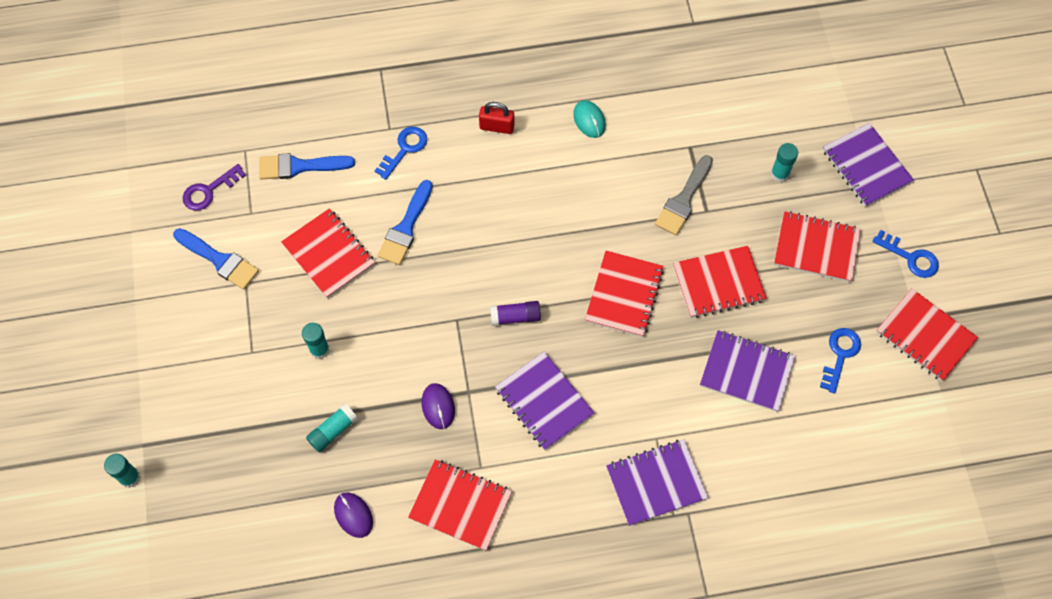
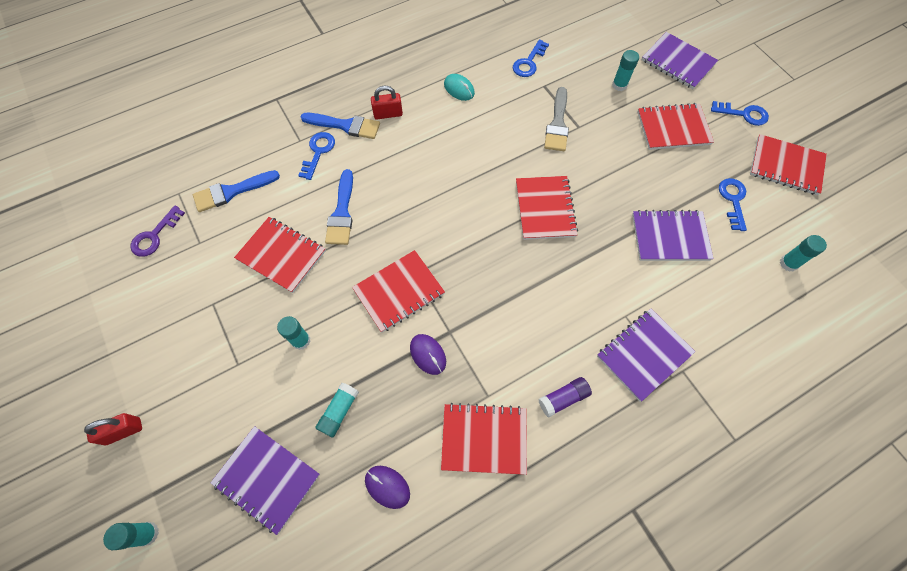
camera: 20 degrees left, 0 degrees up
blue brush [173,228,259,290] -> blue brush moved to [301,113,380,139]
purple glue stick [490,301,541,326] -> purple glue stick moved to [539,377,592,417]
purple notebook [495,352,594,450] -> purple notebook moved to [211,426,320,535]
red notebook [673,246,767,318] -> red notebook moved to [352,250,445,332]
none -> red padlock [84,413,142,445]
none -> blue key [513,40,549,77]
none -> turquoise glue stick [780,235,827,272]

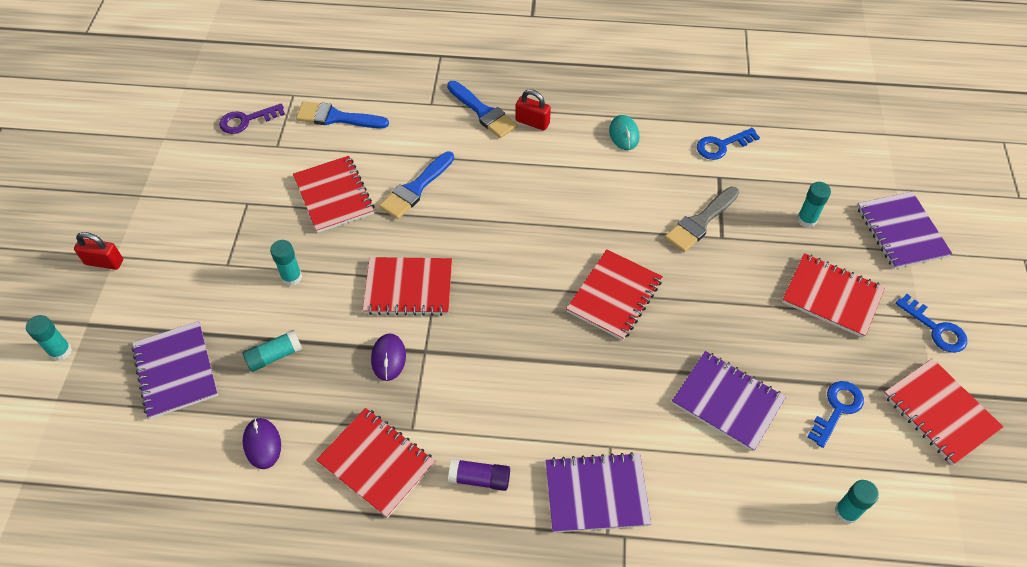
camera: 35 degrees right, 10 degrees down
blue key [298,132,335,180] -> none

